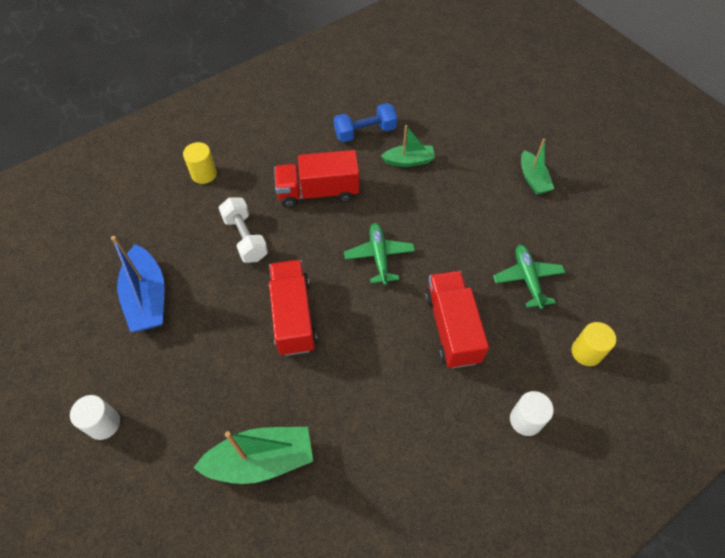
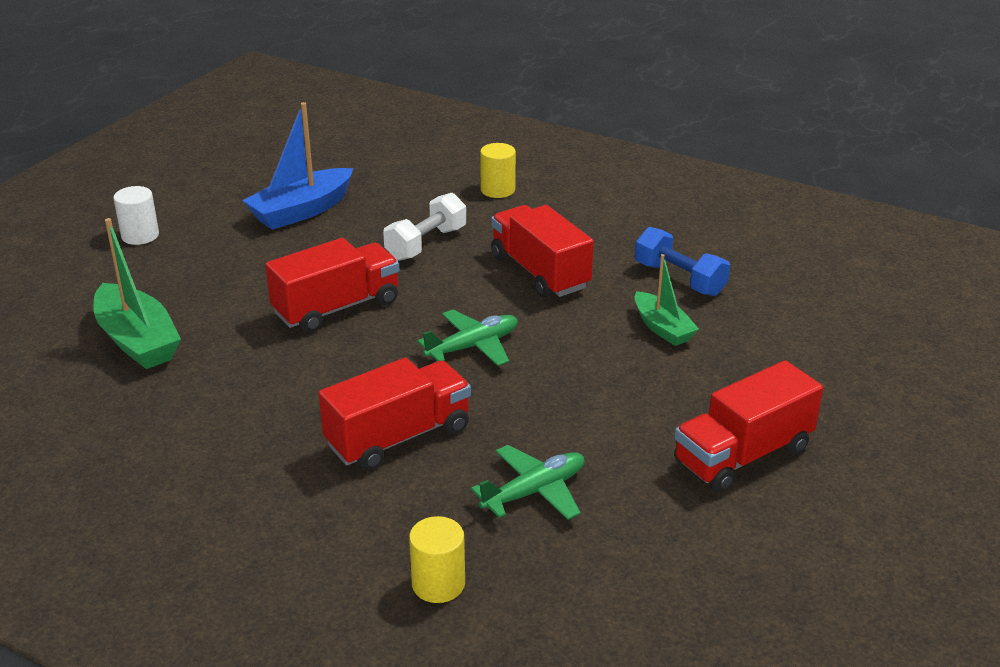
camera: 65 degrees right, 25 degrees down
white cylinder [510,391,554,436] -> none
green boat [521,139,554,195] -> red truck [674,360,823,493]

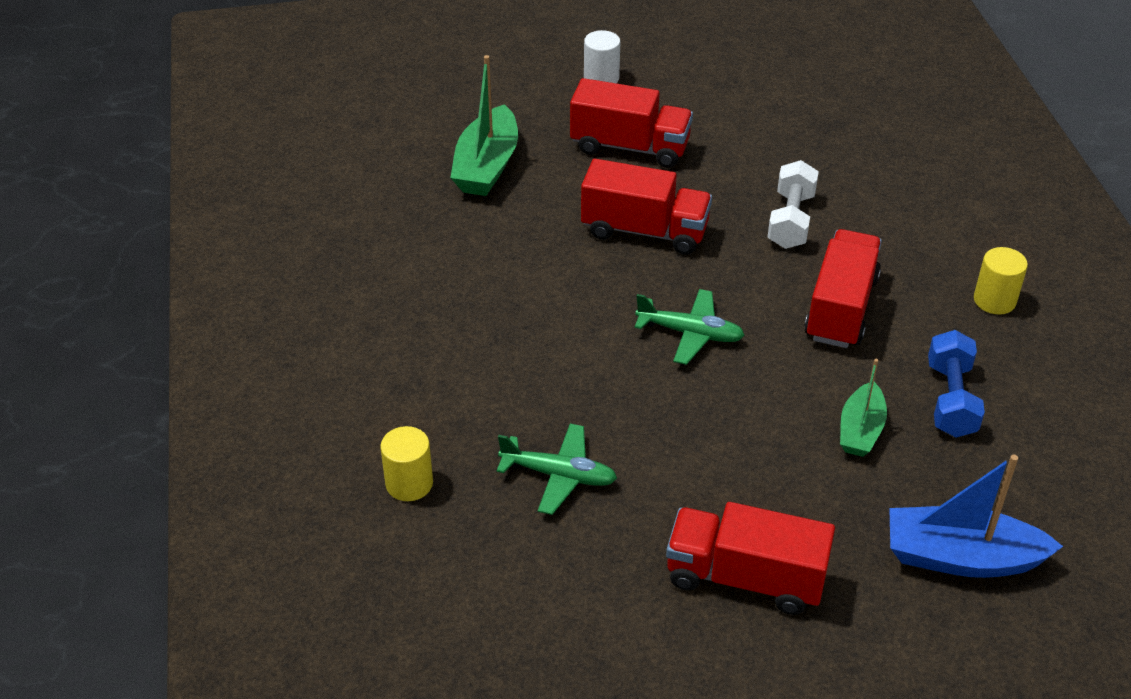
camera: 50 degrees right, 10 degrees up
blue boat [242,102,353,230] -> blue boat moved to [889,455,1063,578]
red truck [319,358,471,471] -> red truck moved to [570,78,693,168]
white dumbbell [383,193,466,261] -> white dumbbell turned 75 degrees counterclockwise [768,160,819,249]
yellow cylinder [480,143,516,198] -> yellow cylinder moved to [974,247,1028,315]

